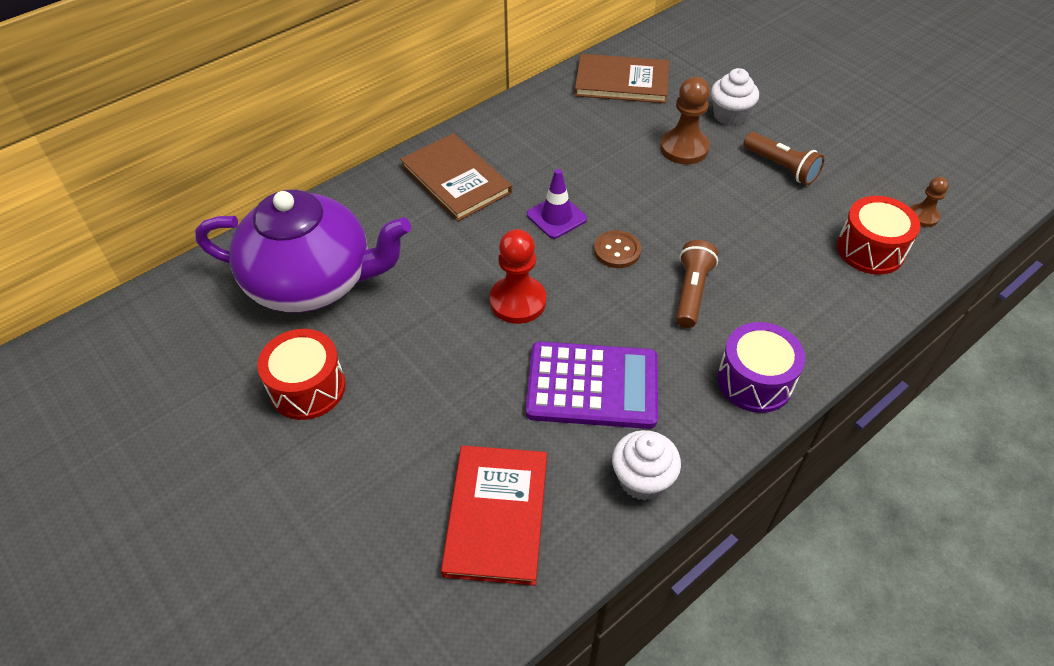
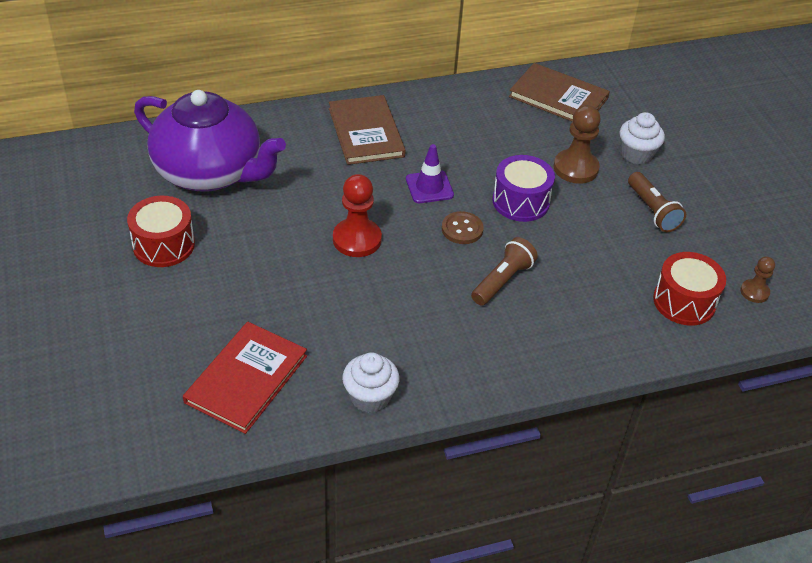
camera: 20 degrees right, 5 degrees down
purple calculator [526,341,658,429] -> none
purple drum [717,322,805,413] -> purple drum moved to [492,155,555,222]

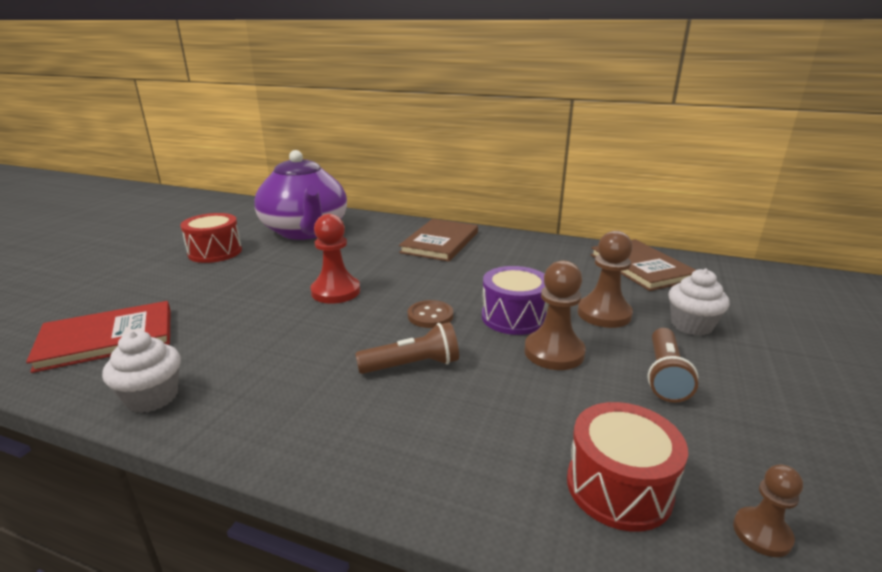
camera: 40 degrees right, 20 degrees down
purple traffic cone [406,144,454,203] -> none
none -> brown pawn [524,260,586,370]

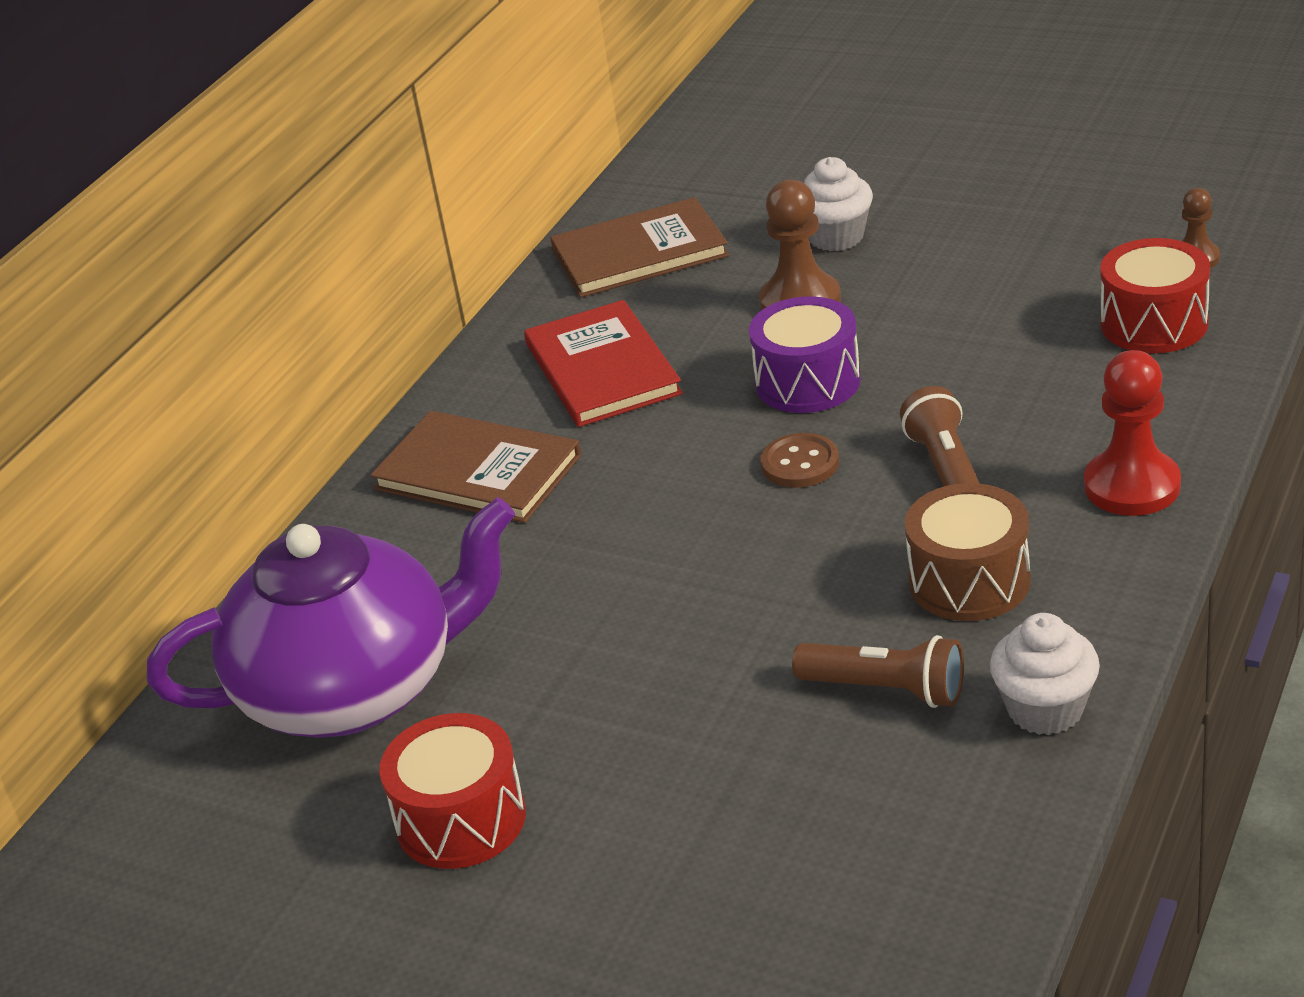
camera: 80 degrees left, 10 degrees up
red book [26,301,170,373] -> red book moved to [524,300,683,427]
red pawn [311,214,360,304] -> red pawn moved to [1084,350,1181,516]
brown pawn [524,260,586,370] -> none
brown flashlight [647,328,698,403] -> brown flashlight moved to [792,635,964,708]
none -> brown drum [905,483,1031,621]

